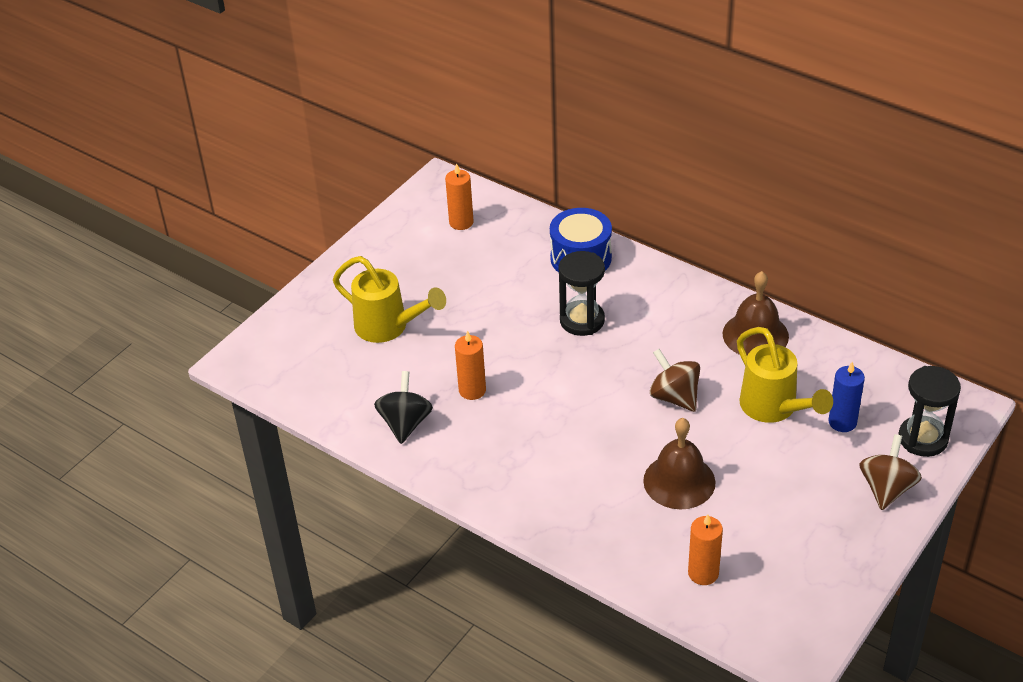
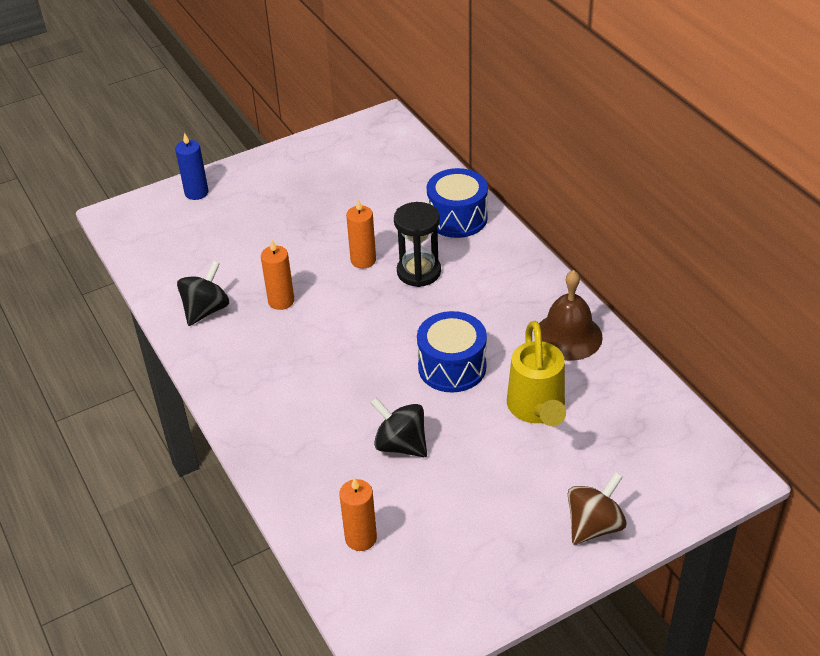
camera: 25 degrees right, 0 degrees up
yellow watering can [333,256,446,343] -> none
orange candle [445,163,474,230] -> orange candle moved to [346,199,376,269]
brown bell [643,418,716,510] -> black spinning top [370,397,427,457]
brown spinning top [650,349,700,412] -> blue drum [417,311,487,393]
blue candle [828,362,865,432] -> blue candle moved to [175,133,208,200]
black hourglass [898,366,961,457] -> none

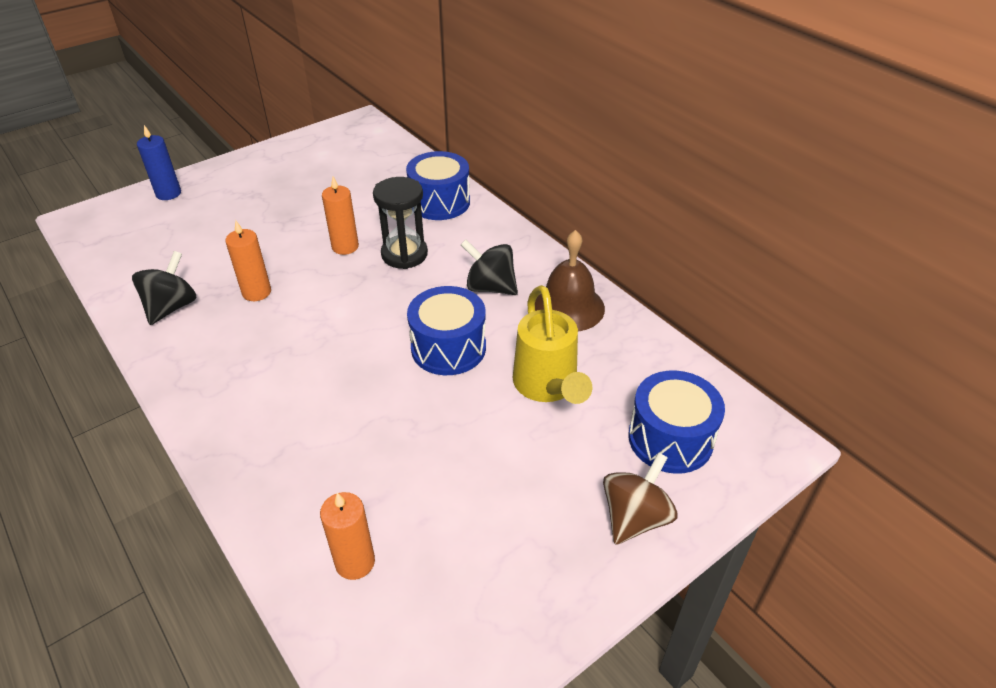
camera: 10 degrees left, 0 degrees up
black spinning top [370,397,427,457] -> black spinning top moved to [461,240,518,295]
none -> blue drum [628,370,725,474]

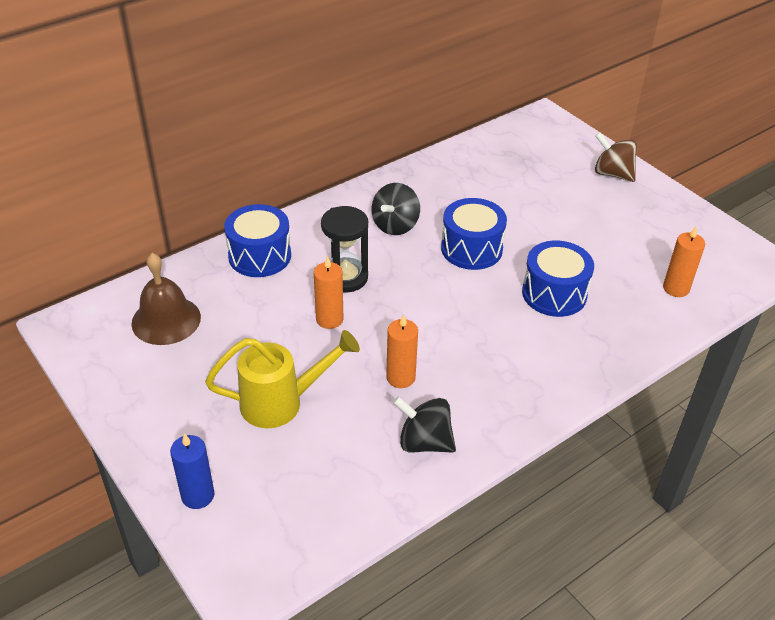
camera: 90 degrees left, 0 degrees up
yellow watering can [513,285,592,404] -> yellow watering can moved to [205,330,360,428]
brown bell [535,230,605,332] -> brown bell moved to [131,253,201,345]
blue drum [628,370,725,474] -> blue drum moved to [522,241,594,317]

